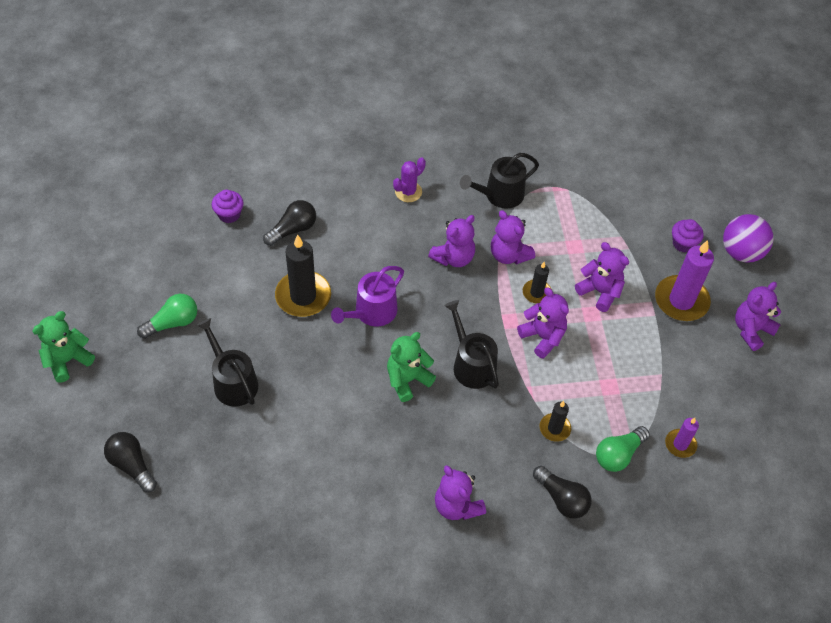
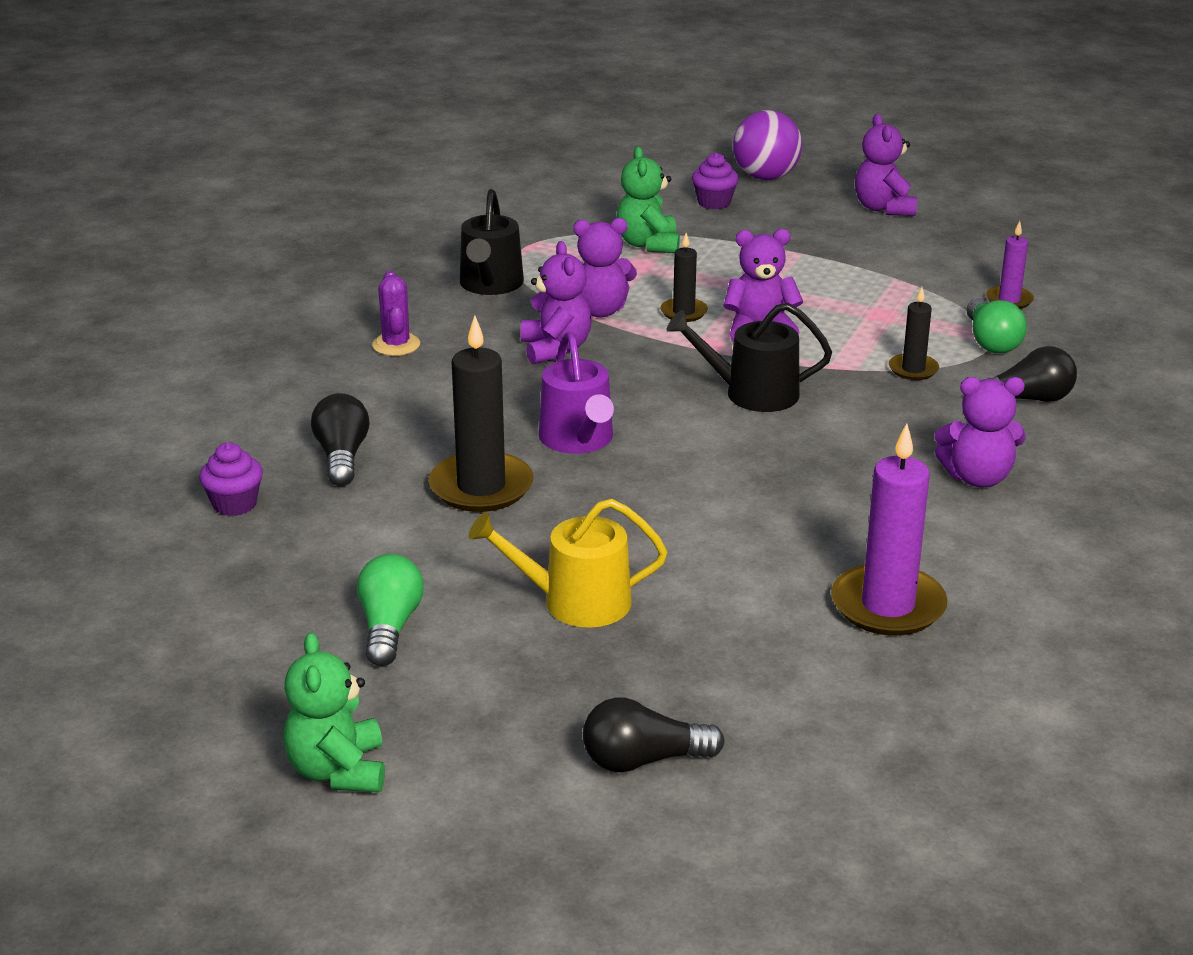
camera: 55 degrees left, 25 degrees down
black watering can [196,318,258,406] -> yellow watering can [469,499,667,628]
green teddy bear [387,332,436,402] -> green teddy bear moved to [617,146,680,253]
purple teddy bear [575,242,629,312] -> none
purple candle [655,240,714,321] -> purple candle moved to [831,423,948,636]

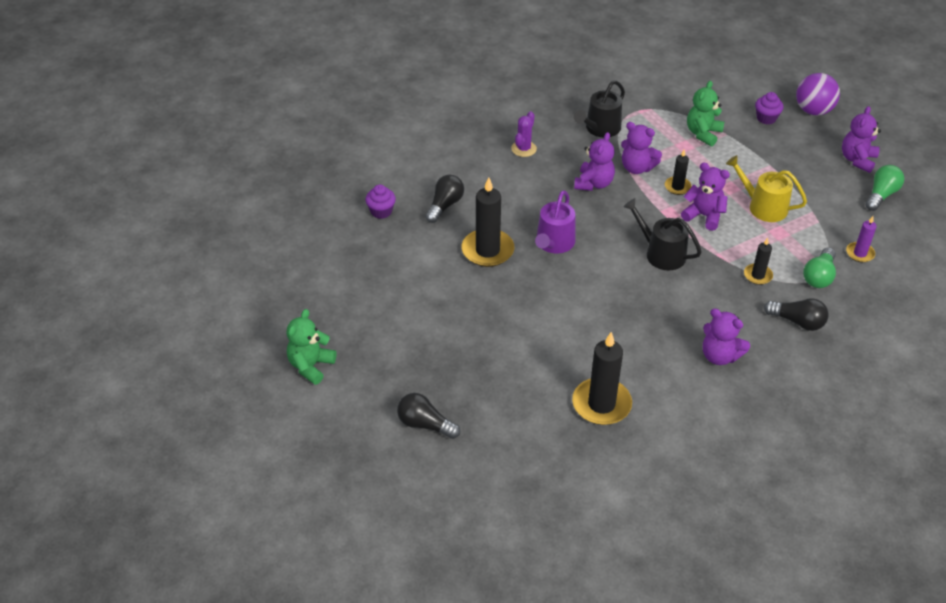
camera: 35 degrees right, 15 degrees up
green light bulb [357,554,424,666] -> green light bulb moved to [866,165,904,211]
yellow watering can [469,499,667,628] -> yellow watering can moved to [726,155,807,222]
purple candle [831,423,948,636] -> black candle [572,332,632,425]

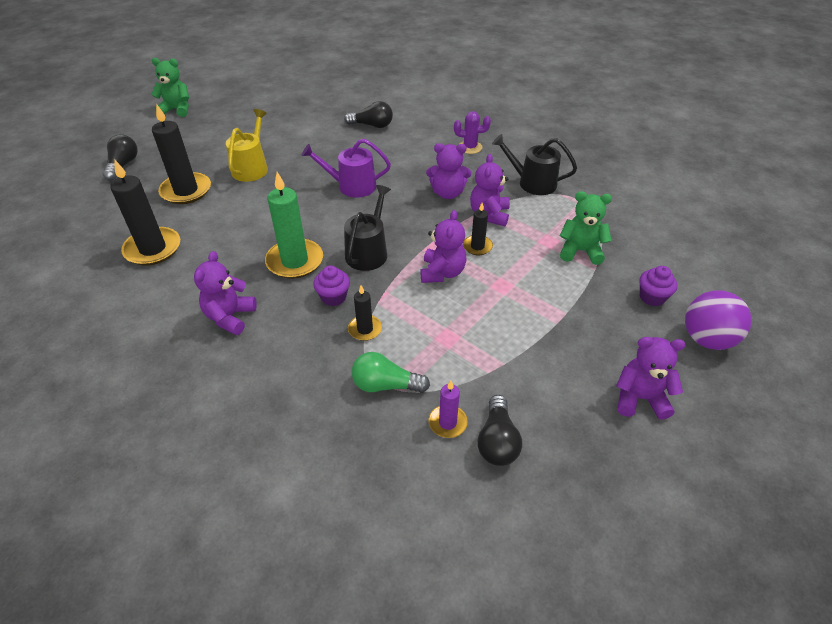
camera: 70 degrees right, 0 degrees up
purple cupcake [365,185,396,219] -> purple cupcake moved to [313,266,350,306]
black candle [461,177,514,267] -> black candle moved to [152,104,211,204]
yellow watering can [726,155,807,222] -> yellow watering can moved to [226,109,268,182]
black light bulb [764,298,829,331] -> black light bulb moved to [478,395,522,466]
green light bulb [866,165,904,211] -> none
none -> green candle [265,172,323,279]

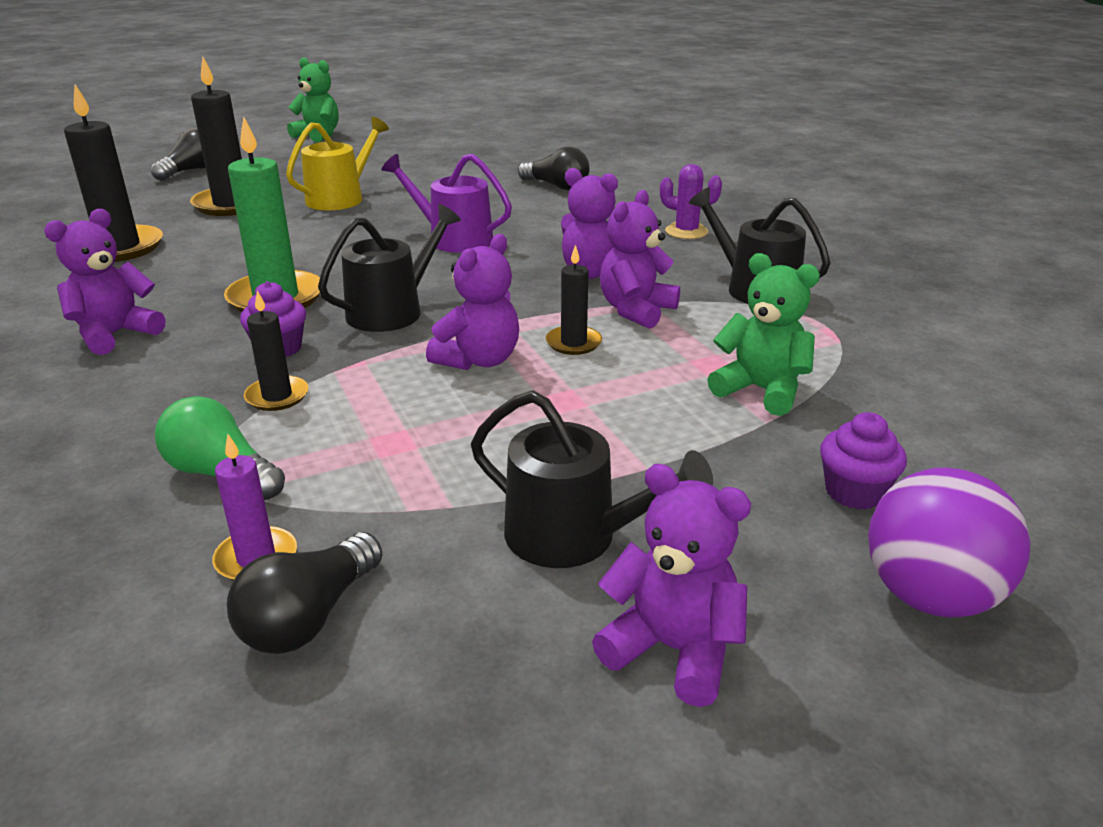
camera: 25 degrees right, 15 degrees down
none -> black watering can [471,391,713,568]

